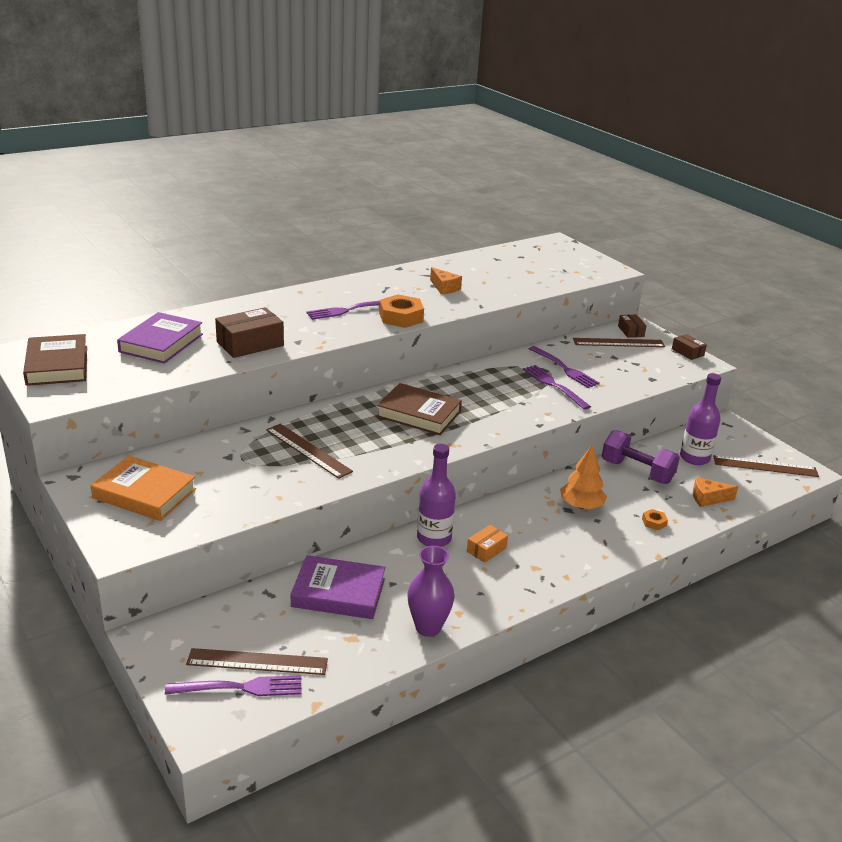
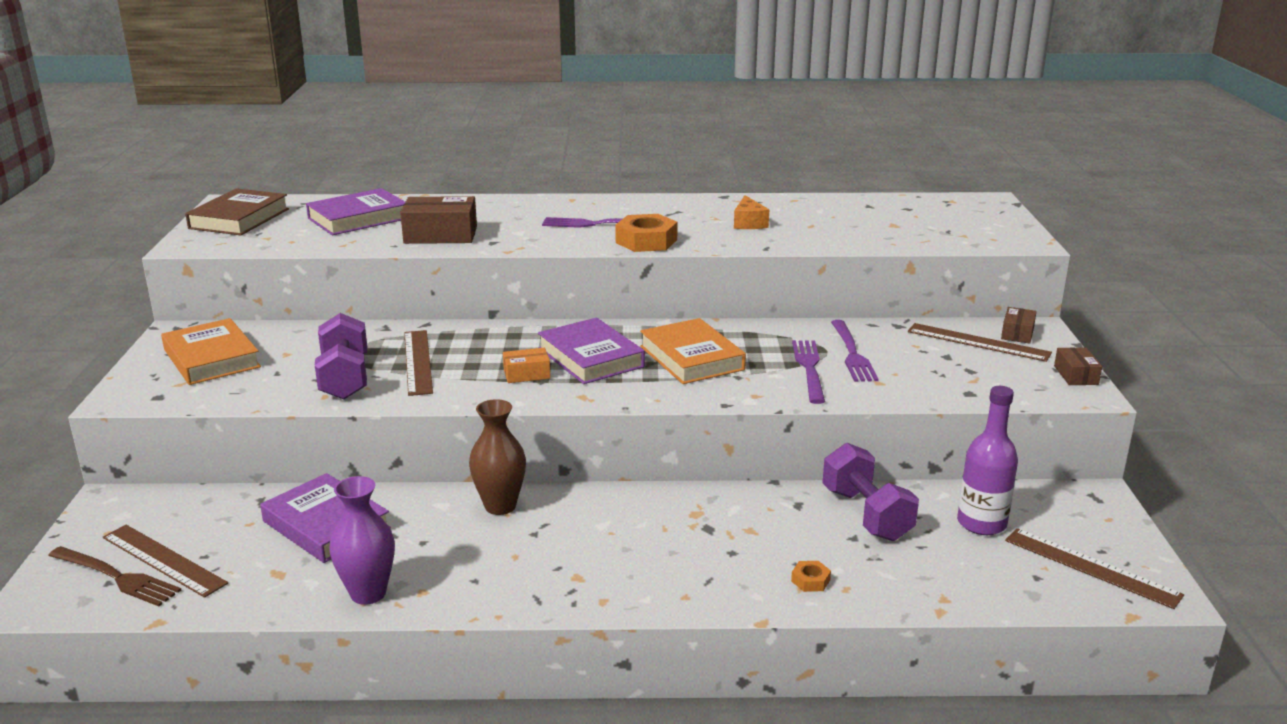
camera: 35 degrees right, 5 degrees down
purple fork [165,675,301,696] -> brown fork [48,546,181,606]
brown book [377,383,462,435] -> purple book [538,318,645,384]
purple bottle [417,444,456,547] -> brown vase [469,399,526,515]
orange box [467,525,508,563] -> orange box moved to [503,348,551,383]
orange tree [560,445,607,509] -> none
orange cheese [693,477,738,507] -> none
none -> purple dumbbell [315,313,367,400]
none -> orange book [640,318,746,384]

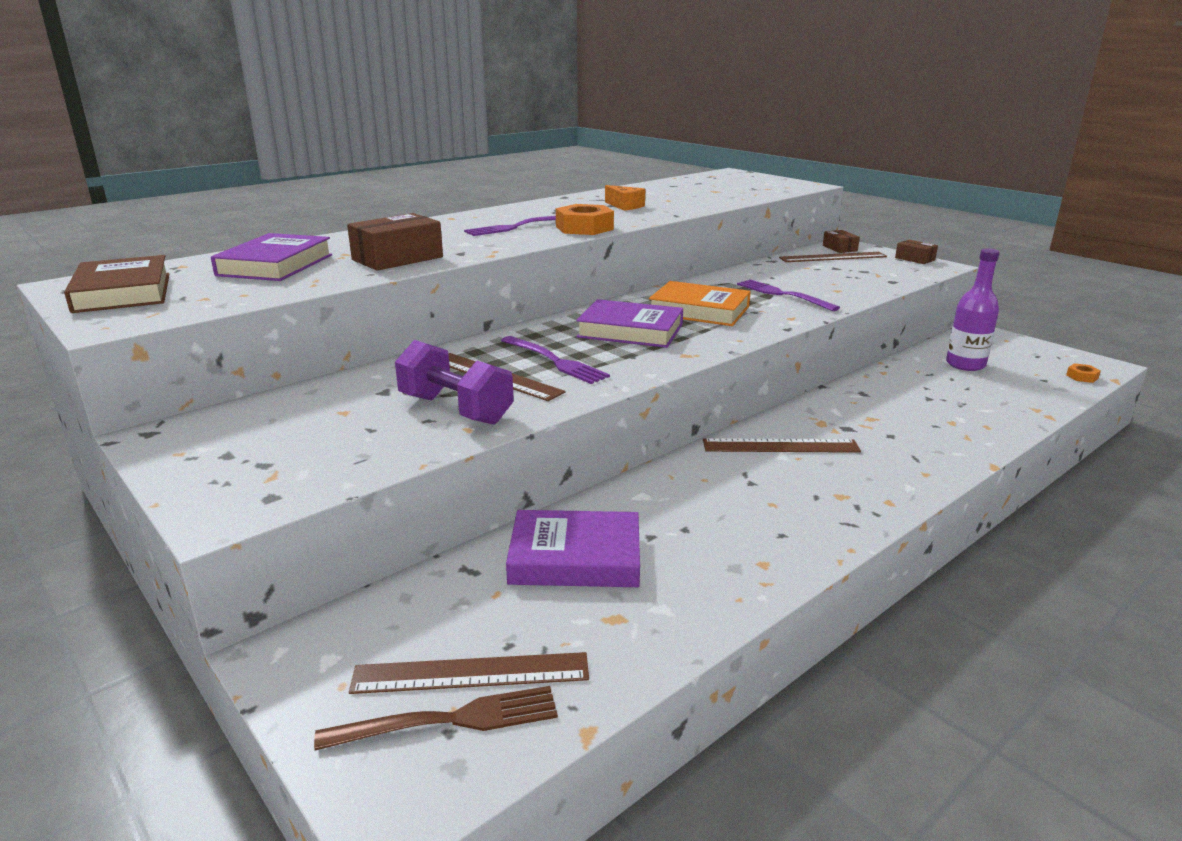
camera: 40 degrees left, 0 degrees up
orange book [161,318,261,385] -> none
purple vase [329,476,395,605] -> none
brown vase [469,399,526,515] -> none
orange box [503,348,551,383] -> none
orange nut [791,561,831,592] -> orange nut moved to [1066,363,1101,383]
purple dumbbell [822,443,919,541] -> none
purple fork [831,320,879,382] -> purple fork moved to [501,336,610,384]
brown ruler [1005,528,1184,609] -> brown ruler moved to [703,438,861,453]

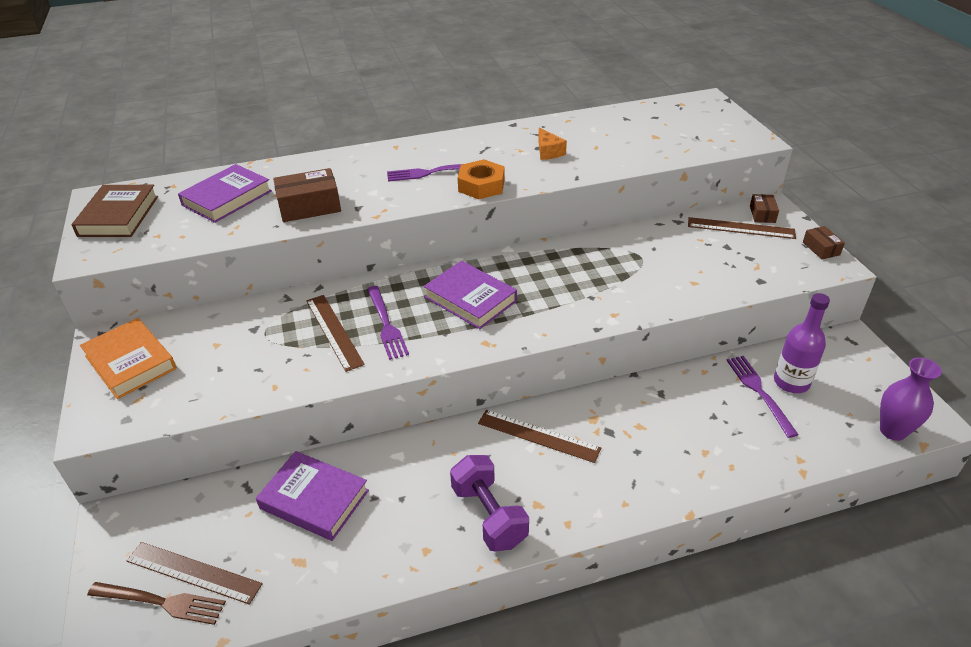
camera: 25 degrees right, 15 degrees up
purple dumbbell [395,340,514,425] -> purple dumbbell moved to [450,455,529,552]
orange book [649,281,751,326] -> orange book moved to [80,318,177,399]
purple fork [737,279,840,311] -> purple fork moved to [726,356,799,438]
orange nut [1066,363,1101,383] -> purple vase [880,357,942,441]

